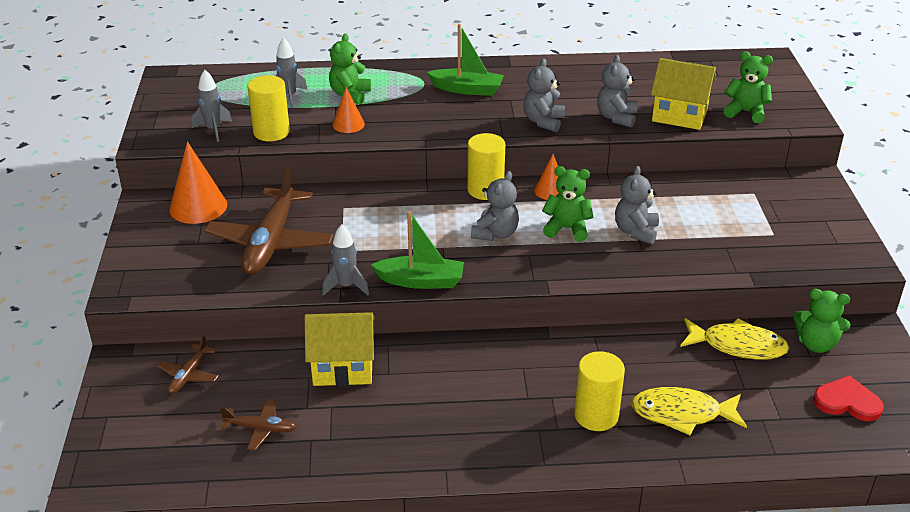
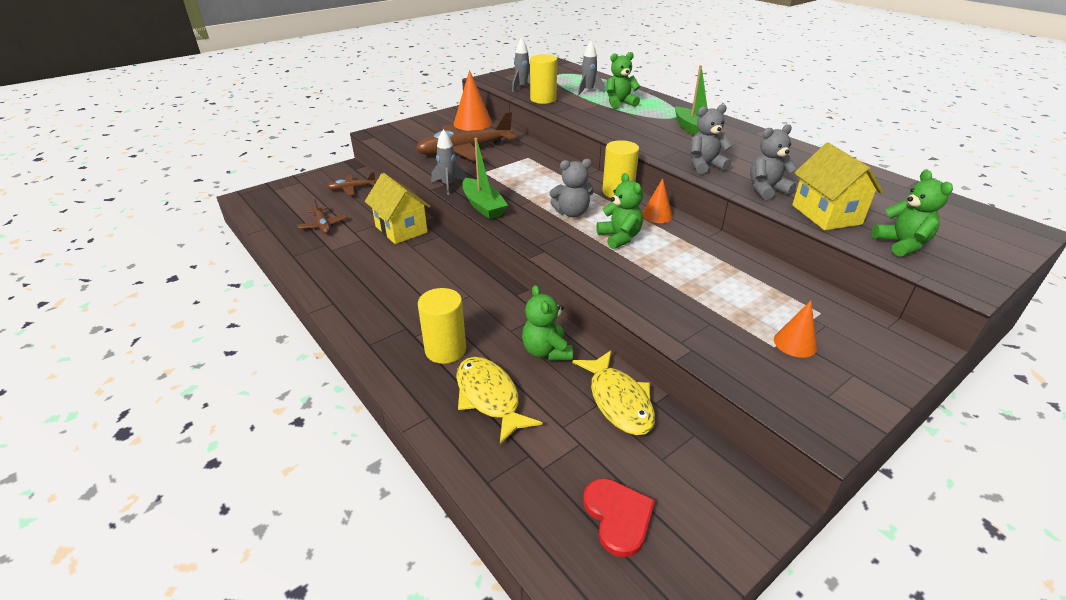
camera: 55 degrees right, 0 degrees up
orange cone [333,87,365,133] -> orange cone moved to [774,300,817,358]
grey teddy bear [615,166,659,244] -> none
green teddy bear [793,289,851,353] -> green teddy bear moved to [522,285,573,361]

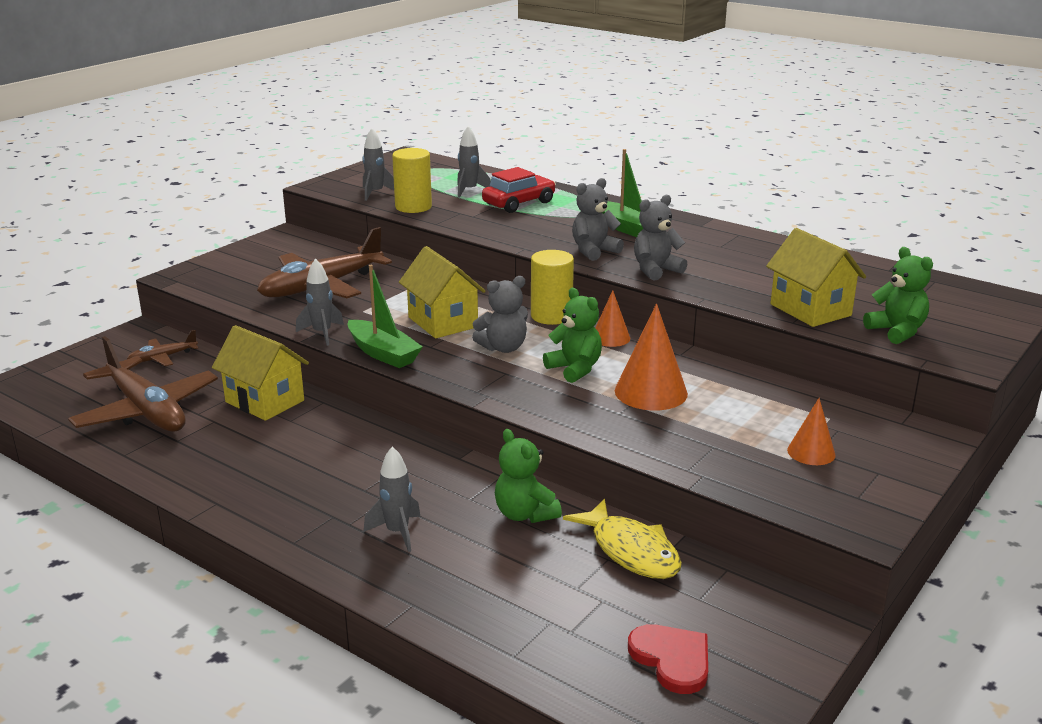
camera: 15 degrees left, 10 degrees down
brown plane [297,199,347,234] -> brown plane [68,336,218,432], size x2.13
yellow cylinder [418,288,466,364] -> grey rocket [364,446,421,552]
orange cone [454,70,492,131] -> orange cone moved to [615,303,688,411]
yellow fish [456,357,542,444] -> none
green teddy bear [607,52,640,109] -> red car [482,167,556,213]
grey teddy bear [750,124,797,200] -> grey teddy bear moved to [572,178,624,261]
none -> yellow house [399,246,485,338]

